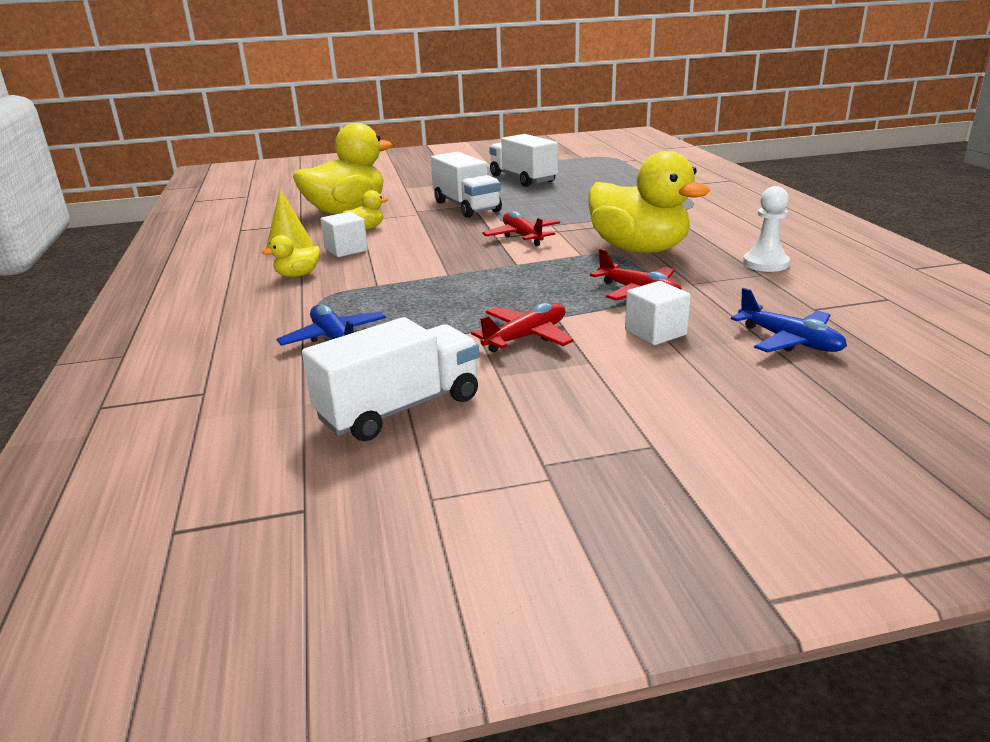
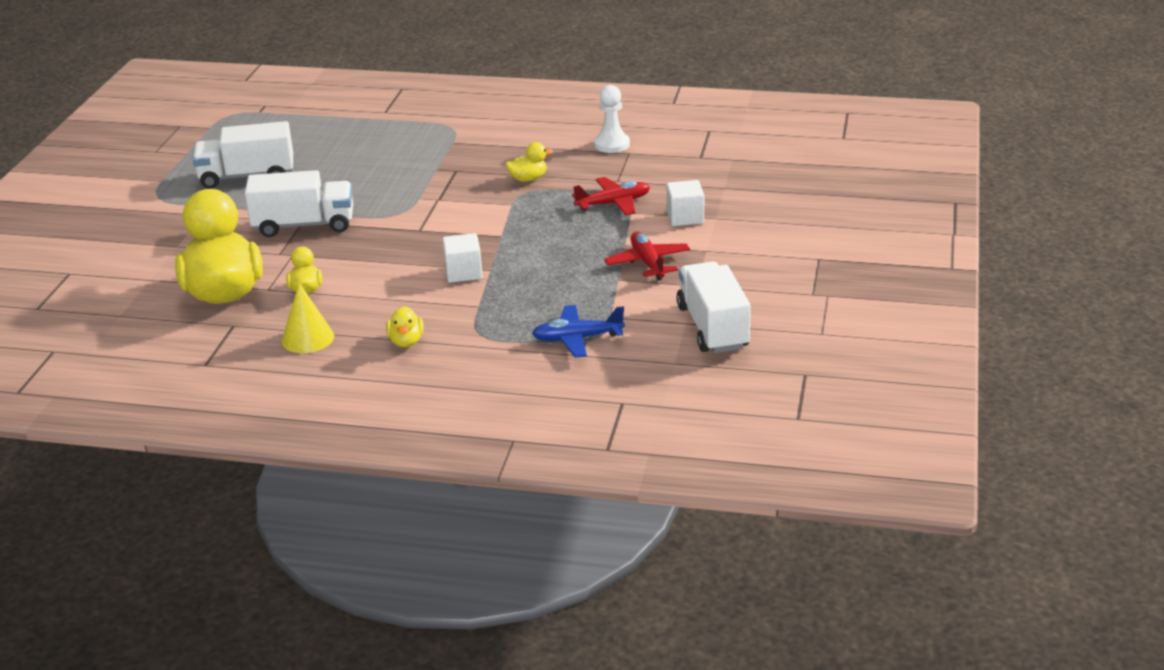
camera: 65 degrees left, 5 degrees up
white cube [321,212,368,257] -> white cube moved to [442,233,483,283]
red plane [482,211,560,246] -> none
yellow duck [589,151,710,253] -> yellow duck [505,142,553,182], size x0.42
blue plane [731,288,847,353] -> none

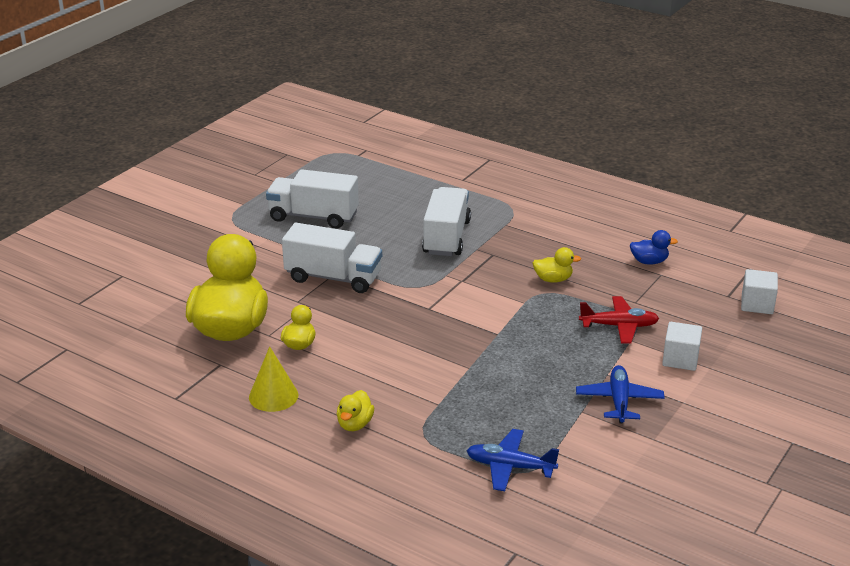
camera: 20 degrees right, 0 degrees up
white cube [442,233,483,283] -> white cube moved to [741,269,778,314]
white pawn [594,85,630,153] -> blue duck [630,230,678,265]
red plane [604,232,690,280] -> blue plane [576,365,665,423]
white truck [676,262,751,353] -> white truck moved to [422,187,471,256]

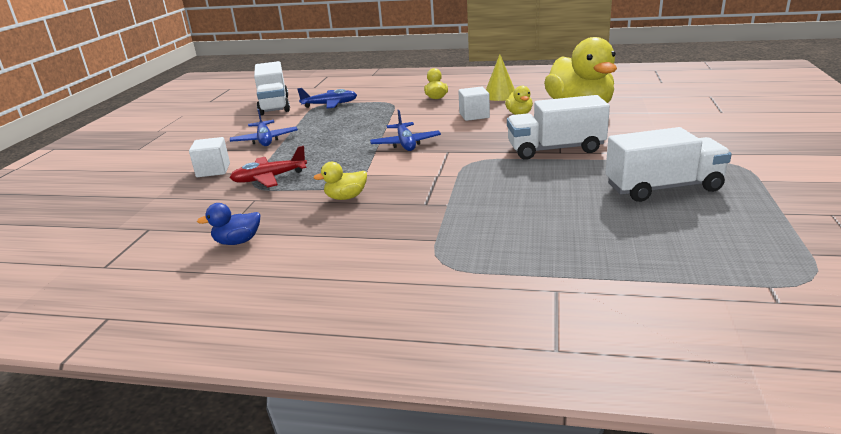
camera: 160 degrees right, 5 degrees down
white truck [422,187,471,256] -> white truck moved to [254,61,290,115]
white cube [741,269,778,314] -> white cube moved to [458,86,490,121]
none -> blue plane [370,110,441,151]

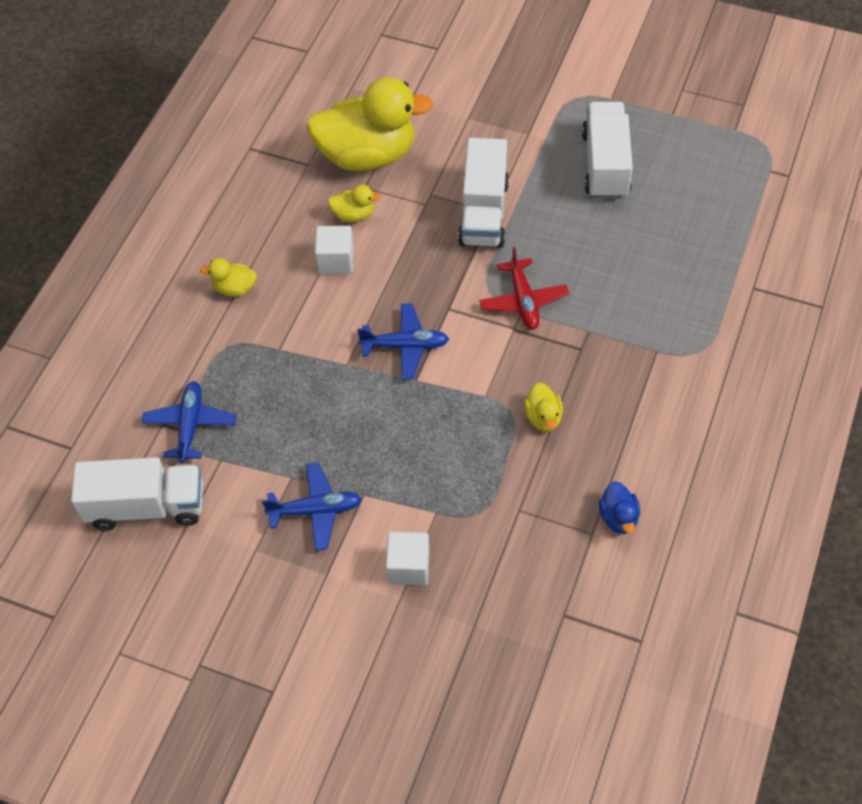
camera: 80 degrees left, 30 degrees up
red plane [230,146,307,187] -> red plane moved to [479,247,569,330]
yellow cone [486,54,515,101] -> none

